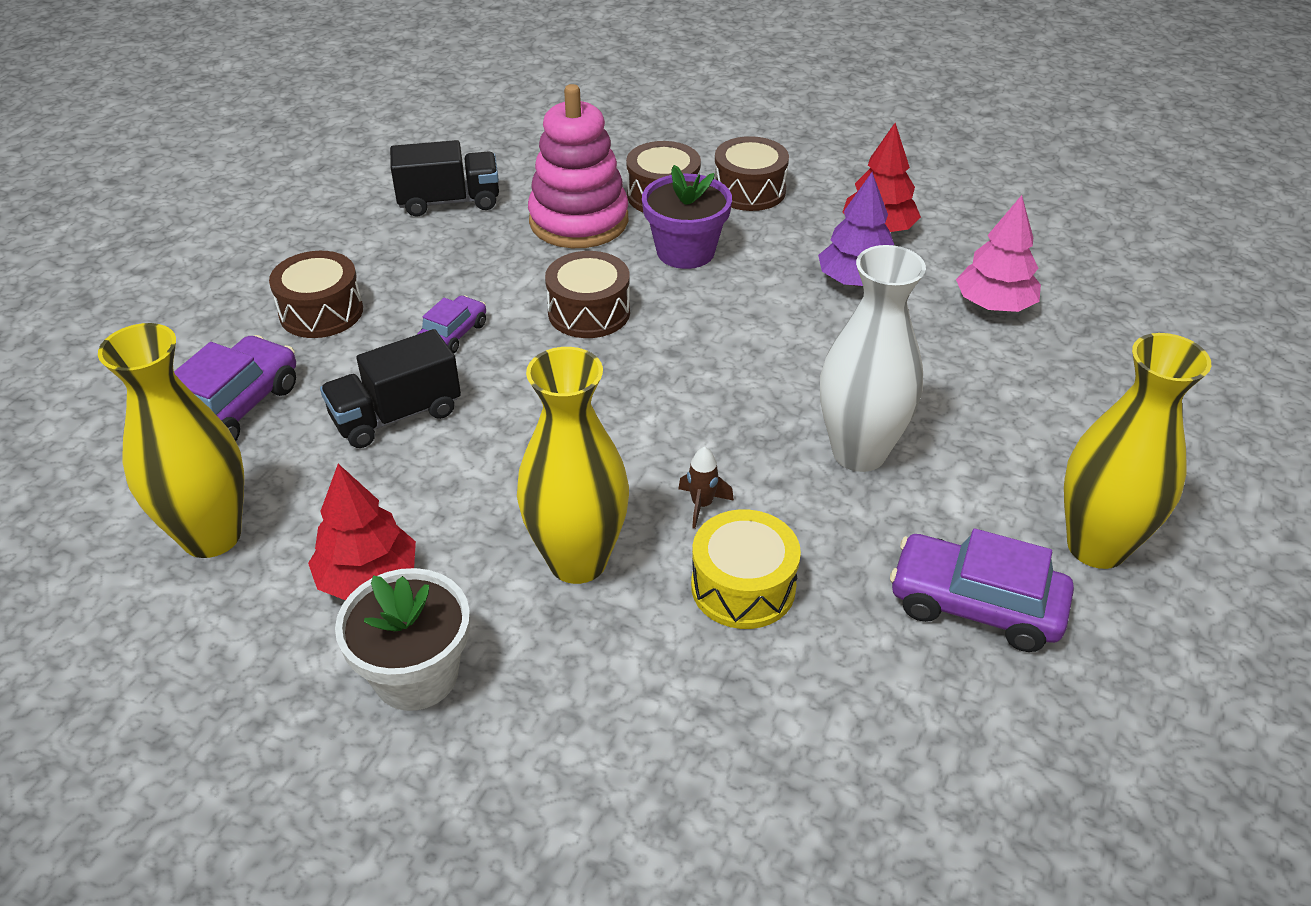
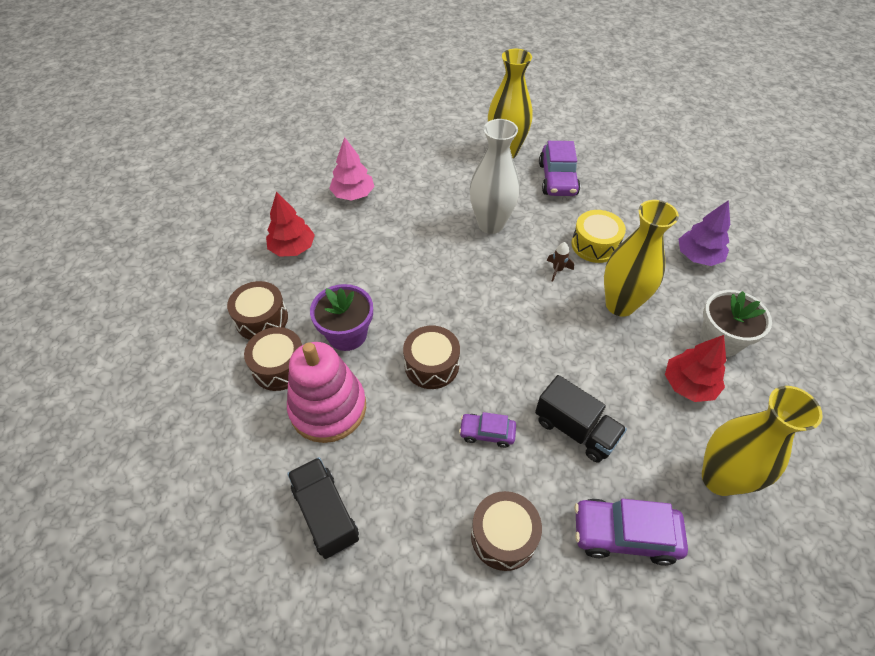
camera: 110 degrees left, 10 degrees up
purple tree [818,172,894,286] -> purple tree moved to [678,200,730,266]

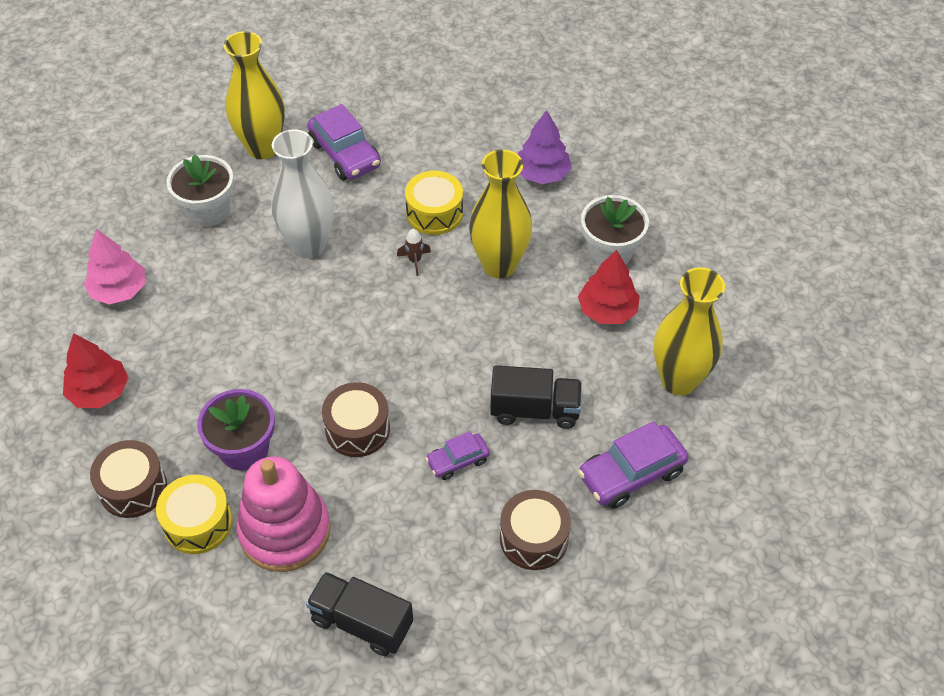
camera: 35 degrees left, 0 degrees up
brown drum [244,327,302,391] -> yellow drum [156,475,233,554]
none -> white flower pot [167,154,234,227]

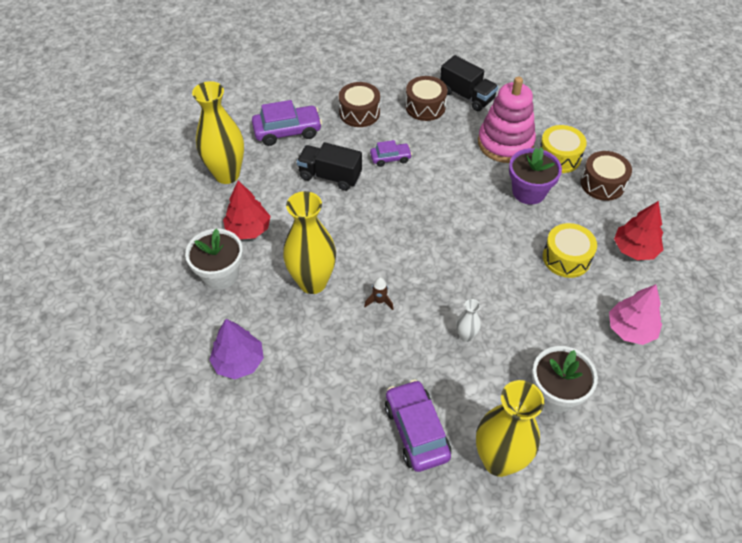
camera: 165 degrees left, 0 degrees up
white vase [271,129,334,258] -> white vase [456,299,481,342], size x0.45
brown drum [322,382,390,457] -> brown drum moved to [405,76,447,121]
yellow drum [405,171,463,235] -> yellow drum moved to [543,223,597,278]

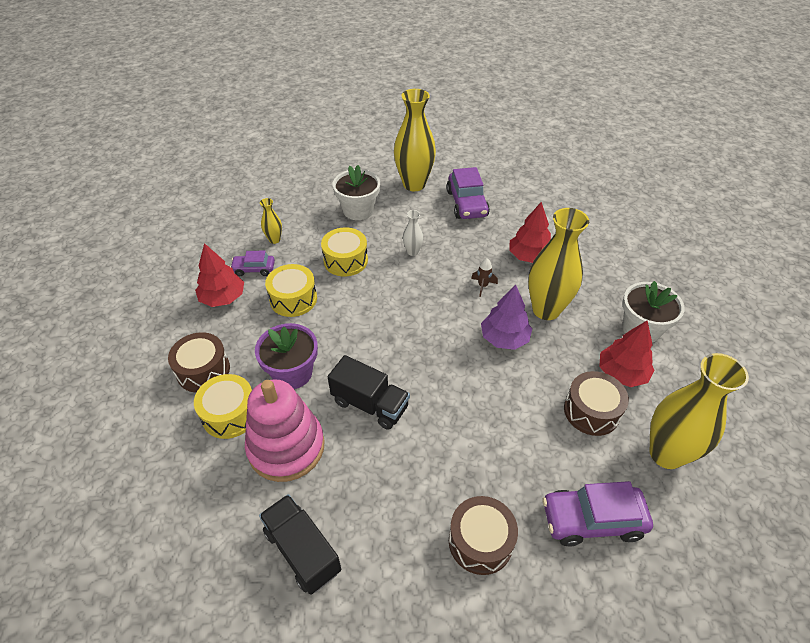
camera: 170 degrees left, 5 degrees down
purple tree [209,319,264,379] -> purple tree moved to [481,284,532,350]
black truck [297,142,362,191] -> black truck moved to [328,355,410,430]
purple car [370,140,412,167] -> purple car moved to [230,251,275,276]
brown drum [405,76,447,121] -> brown drum moved to [564,371,629,436]
pink tree [609,284,662,345] -> yellow vase [260,198,282,244]
none -> yellow drum [321,228,368,276]
none -> red tree [509,202,551,263]

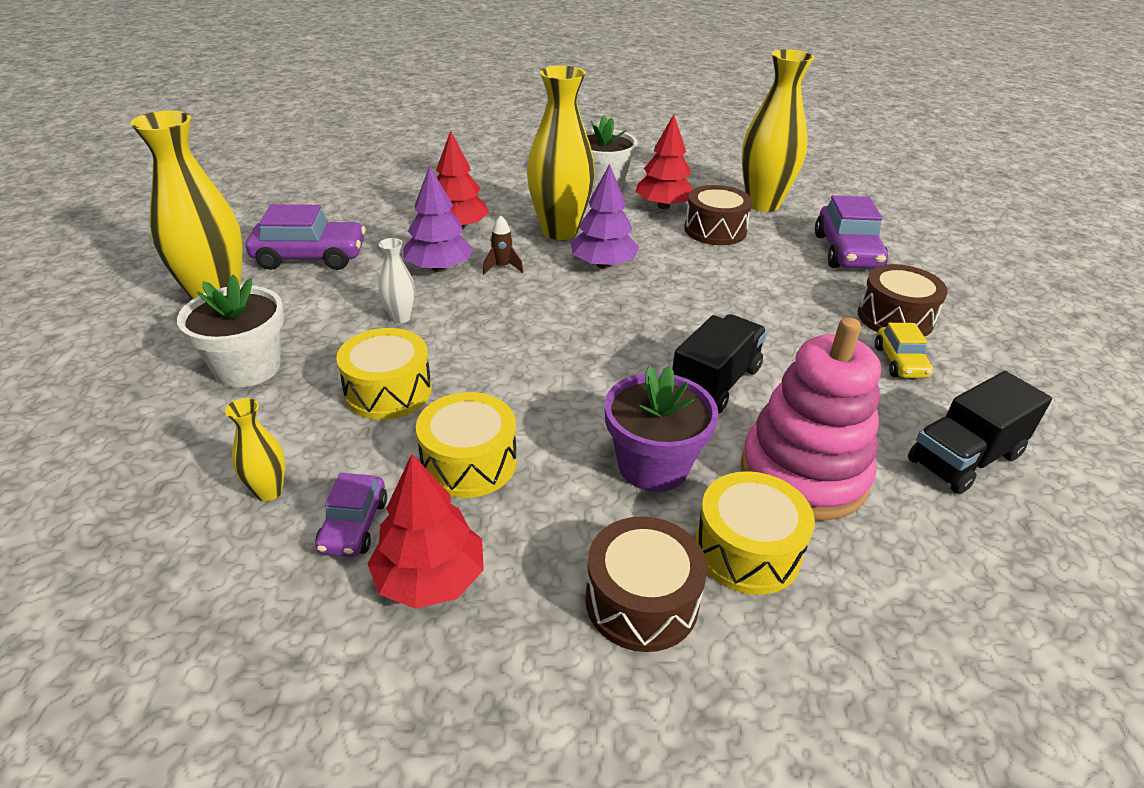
camera: 85 degrees left, 10 degrees down
none -> purple tree [403,166,474,272]
none -> yellow car [875,323,933,378]

